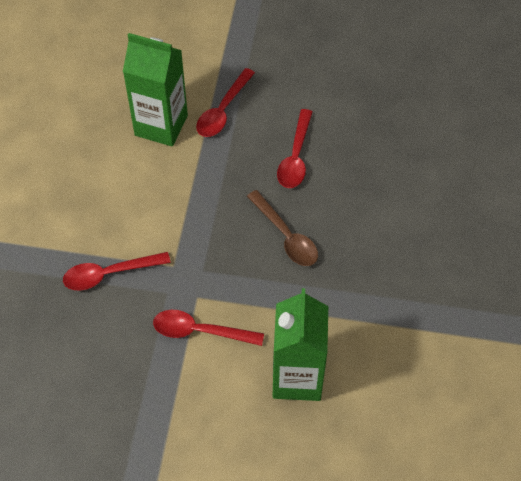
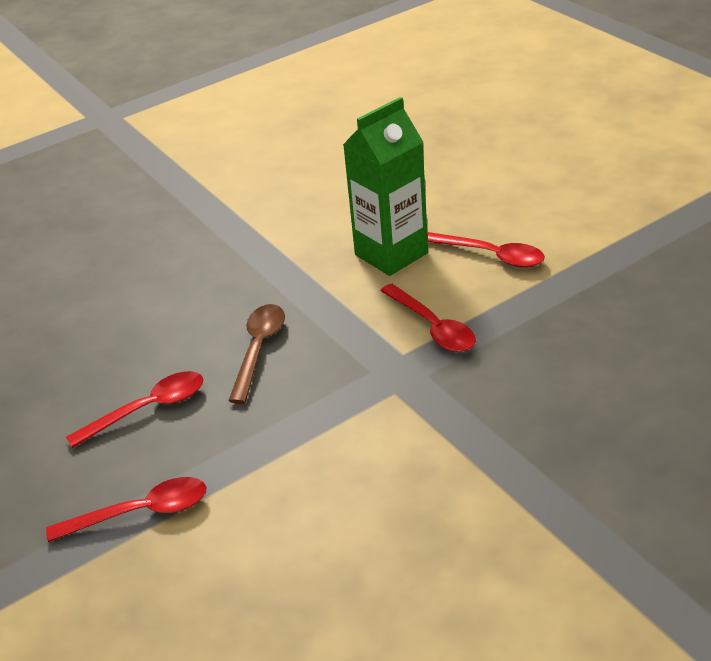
camera: 130 degrees left, 20 degrees down
red spoon [63,252,171,290] -> red spoon moved to [427,232,545,268]
green carton [123,33,188,146] -> none

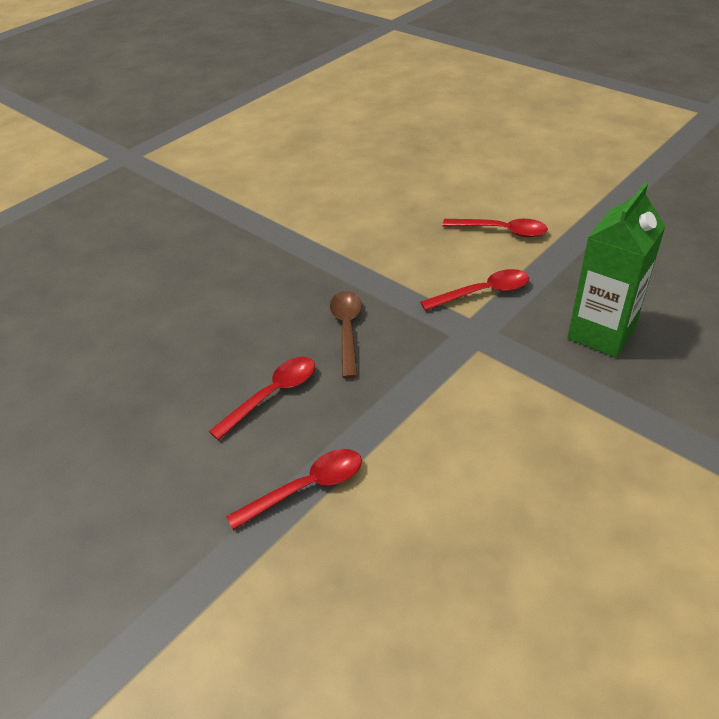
camera: 15 degrees left, 5 degrees up
green carton [343,97,428,276] -> green carton moved to [567,183,666,357]
red spoon [380,284,476,352] -> red spoon turned 60 degrees counterclockwise [420,269,529,311]

